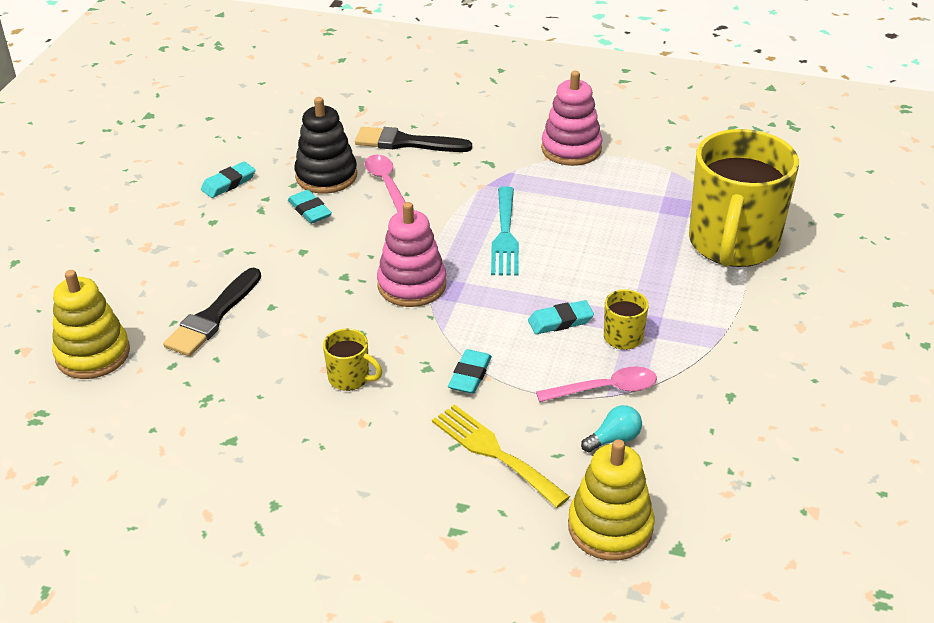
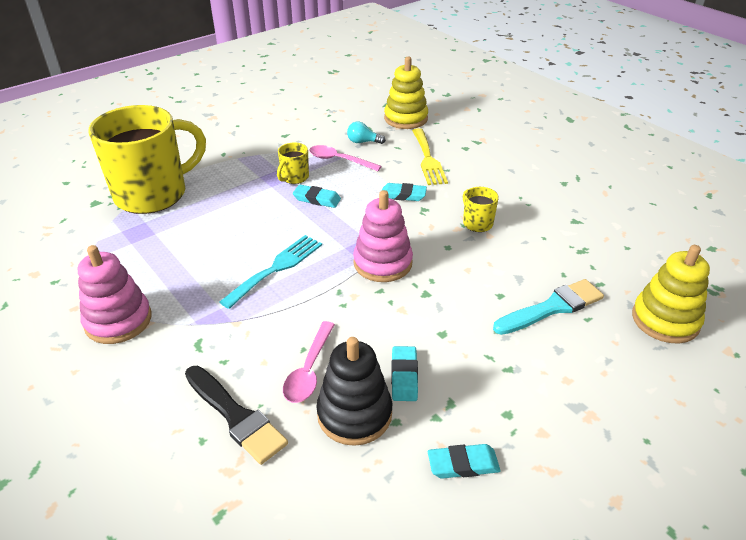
camera: 145 degrees left, 0 degrees up
black brush [163,268,261,356] -> turquoise brush [493,279,604,335]
turquoise eraser [448,349,492,394] -> turquoise eraser turned 45 degrees clockwise [382,183,427,201]

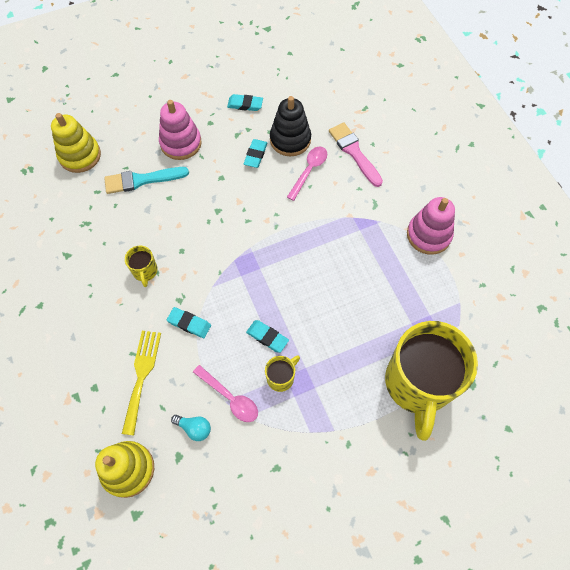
camera: 165 degrees left, 25 degrees up
yellow mug [89,105,206,214] -> yellow mug turned 60 degrees counterclockwise [385,321,478,441]
black brush [185,366,288,465] -> pink brush [329,123,383,187]
turquoise fork [219,235,322,309] -> none
pink stacking toy [353,190,413,282] -> pink stacking toy moved to [159,100,202,160]

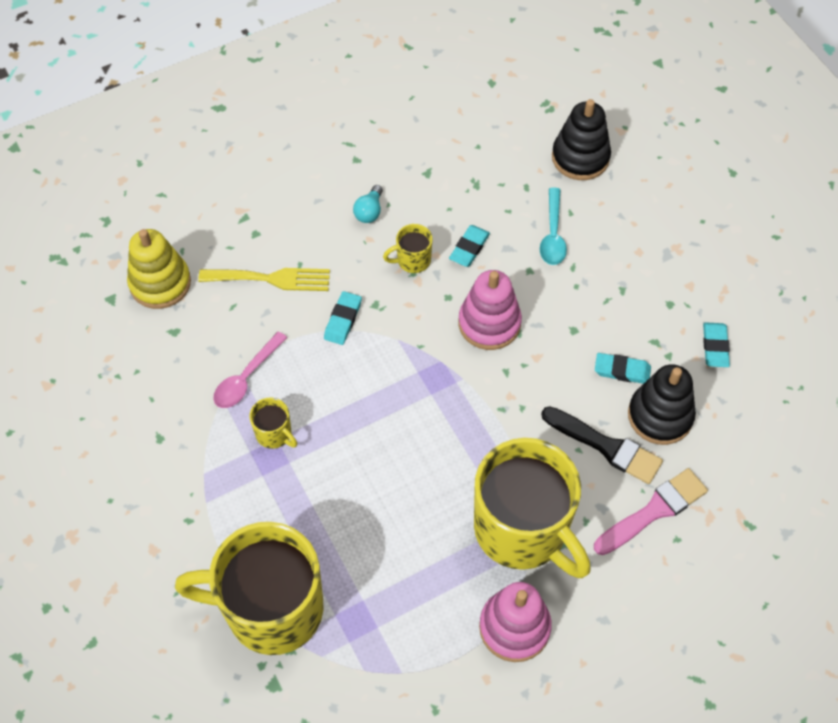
camera: 85 degrees right, 5 degrees down
yellow stacking toy [51,113,101,173] -> black stacking toy [552,99,611,180]
turquoise brush [104,167,189,194] -> turquoise spoon [540,187,567,265]
pink stacking toy [159,100,202,160] -> pink stacking toy moved to [459,270,522,350]
turquoise light bulb [171,415,211,441] -> turquoise light bulb moved to [353,185,383,223]
turquoise eraser [246,320,289,353] -> turquoise eraser moved to [449,225,490,267]
pink spoon [287,146,327,201] -> black brush [541,406,663,484]
none -> yellow mug [474,438,591,578]

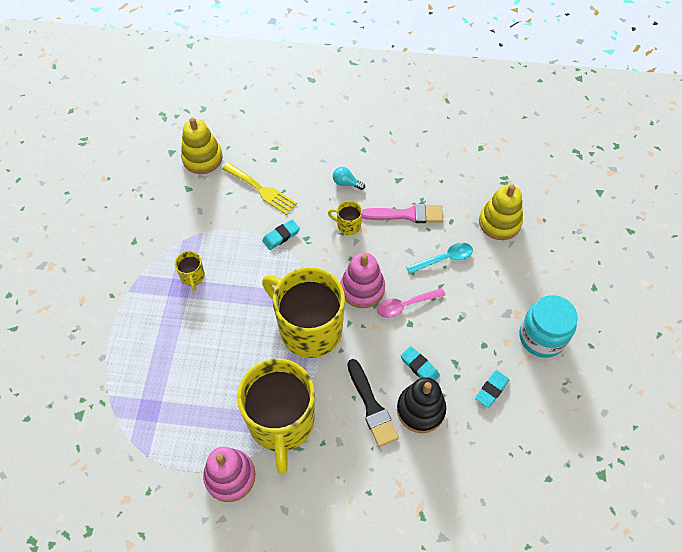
camera: 35 degrees right, 0 degrees up
yellow mug [175,522,323,655] -> yellow mug moved to [262,267,345,358]
pink spoon [213,331,287,408] -> pink spoon moved to [377,288,446,318]
turquoise light bulb [353,185,383,223] -> turquoise light bulb turned 60 degrees clockwise [333,167,365,190]
turquoise eraser [449,225,490,267] -> none
turquoise spoon [540,187,567,265] -> turquoise spoon turned 150 degrees counterclockwise [406,243,473,274]
black stacking toy [552,99,611,180] -> yellow stacking toy [479,184,523,240]
pink brush [594,468,708,555] -> pink brush moved to [362,204,443,223]
none -> turquoise jar [519,295,578,358]

